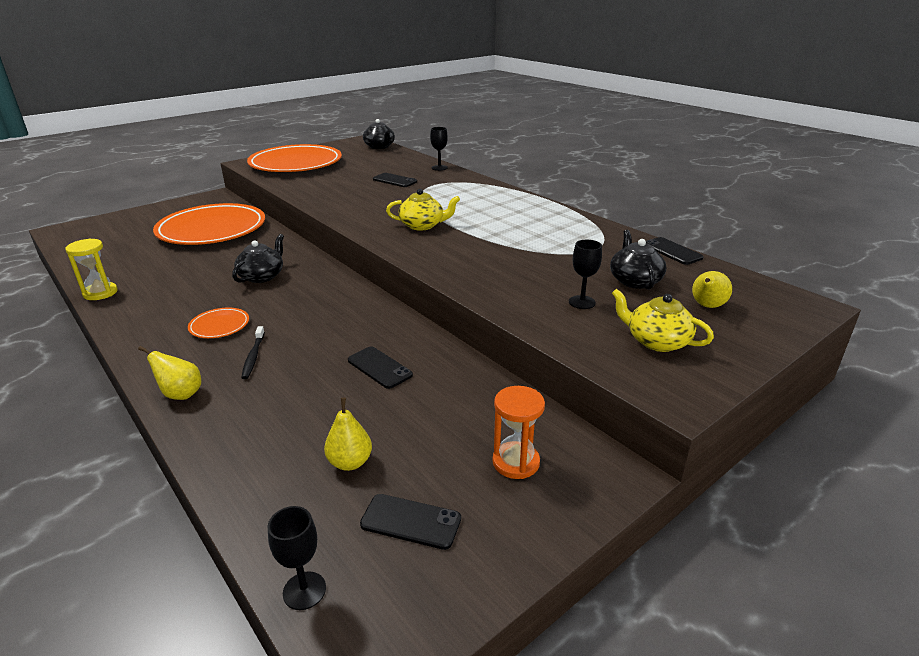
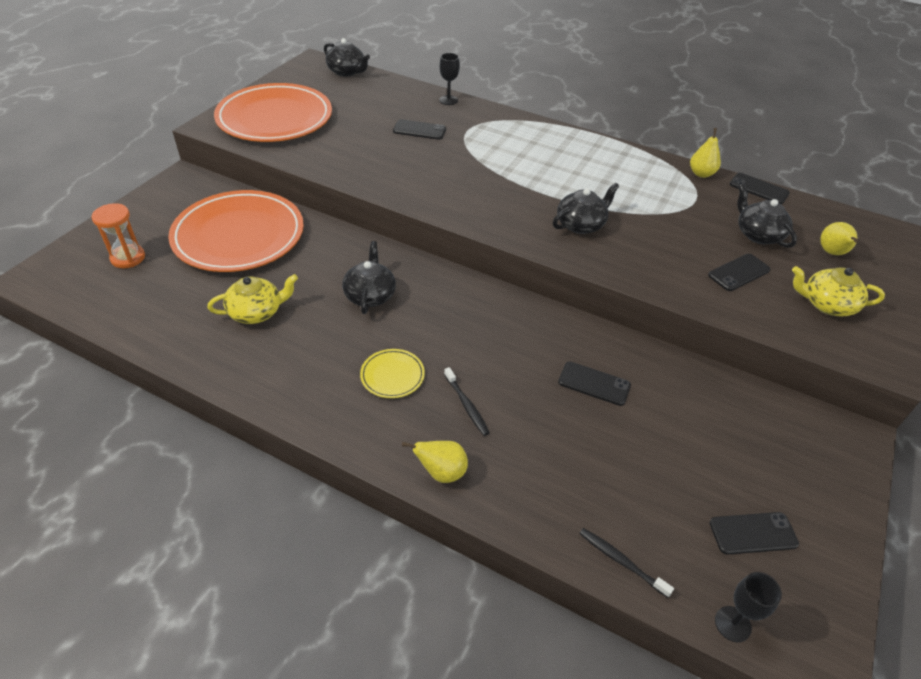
camera: 25 degrees left, 15 degrees up
yellow hourglass [65,239,118,300] -> none
orange plate [188,308,249,338] -> yellow plate [360,349,425,398]
yellow pear [324,398,372,471] -> yellow pear moved to [690,128,721,178]
yellow teapot [386,189,460,231] -> yellow teapot moved to [207,274,298,324]
orange hourglass [492,386,545,479] -> orange hourglass moved to [91,203,145,268]
black goblet [569,240,602,309] -> black phone [708,254,771,291]
none -> black teapot [553,183,619,234]
none -> black toothbrush [579,528,674,598]

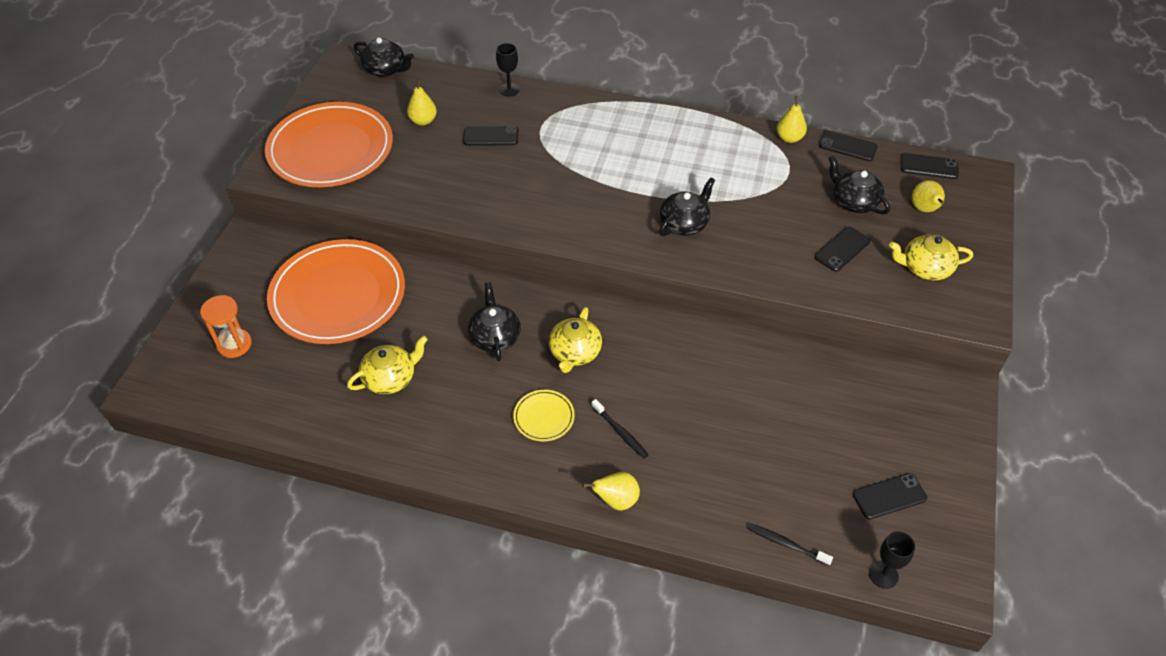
camera: 10 degrees left, 5 degrees up
black phone [558,362,631,406] -> black phone moved to [901,153,959,179]
none -> yellow pear [407,79,437,126]
none -> yellow teapot [549,307,602,373]

